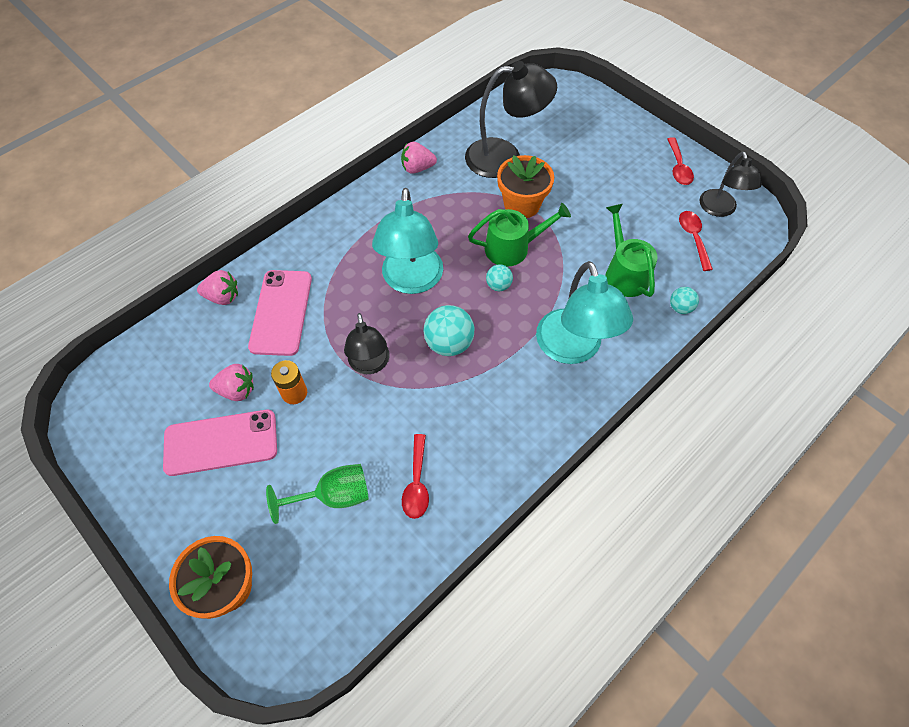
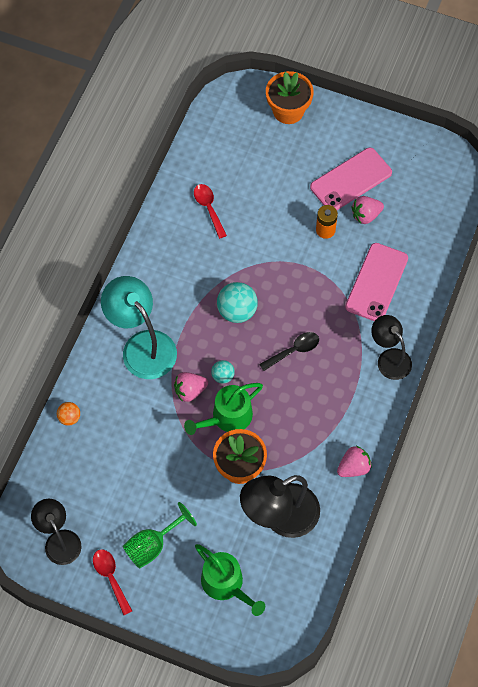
camera: 155 degrees right, 5 degrees up
pink strawberry [197,270,238,305] -> pink strawberry moved to [174,372,208,402]
pink phone [248,270,312,356] -> pink phone turned 45 degrees clockwise [345,243,408,321]
green goblet [266,464,369,524] -> green goblet moved to [123,502,197,569]
black lamp [344,313,390,374] -> black lamp moved to [371,315,412,380]
turquoise lamp [372,188,443,294] -> black spoon [259,332,319,371]
green watering can [605,204,658,297] -> green watering can moved to [195,544,265,616]
turquoise ball [670,287,699,314] -> orange ball [57,402,80,426]
red spoon [679,211,713,271] -> none

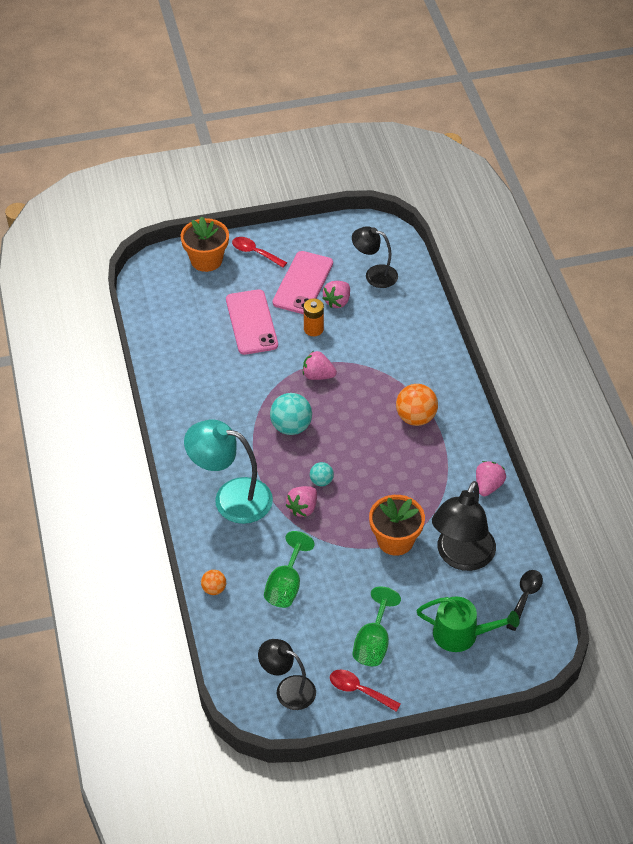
camera: 35 degrees left, 15 degrees down
green watering can [184,383,263,435] -> none
red spoon [194,184,227,239] -> red spoon moved to [232,237,287,267]
black spoon [259,332,319,371] -> black spoon moved to [506,570,543,631]
pink phone [345,243,408,321] -> pink phone moved to [226,289,278,355]
black lamp [371,315,412,380] -> black lamp moved to [352,226,398,288]
none -> green goblet [264,531,315,608]
none -> pink strawberry [303,351,337,380]
none -> orange ball [396,384,438,426]

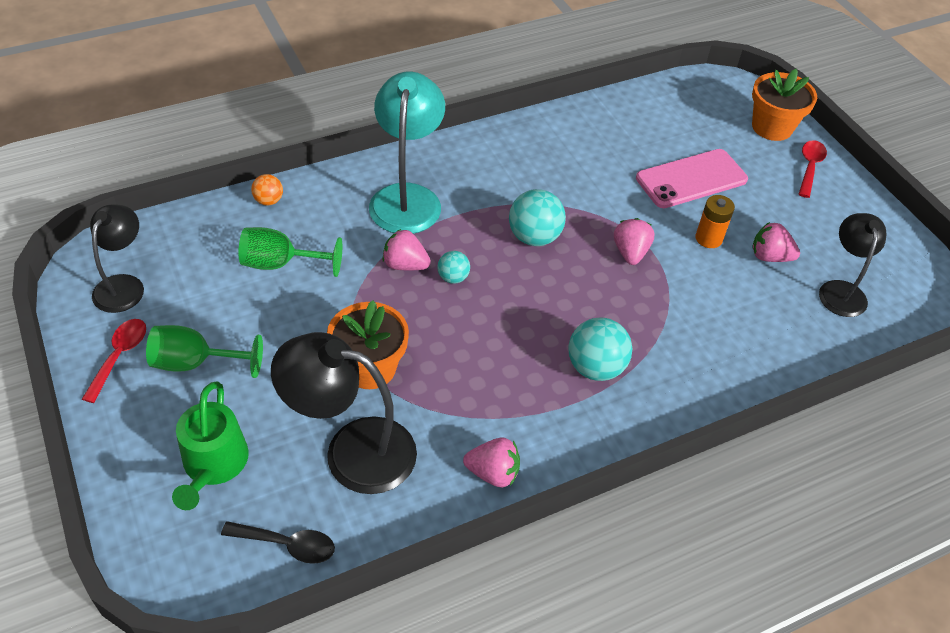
camera: 75 degrees right, 0 degrees up
pink phone [273,251,333,314] -> none
orange ball [396,384,438,426] -> turquoise ball [569,317,632,381]

